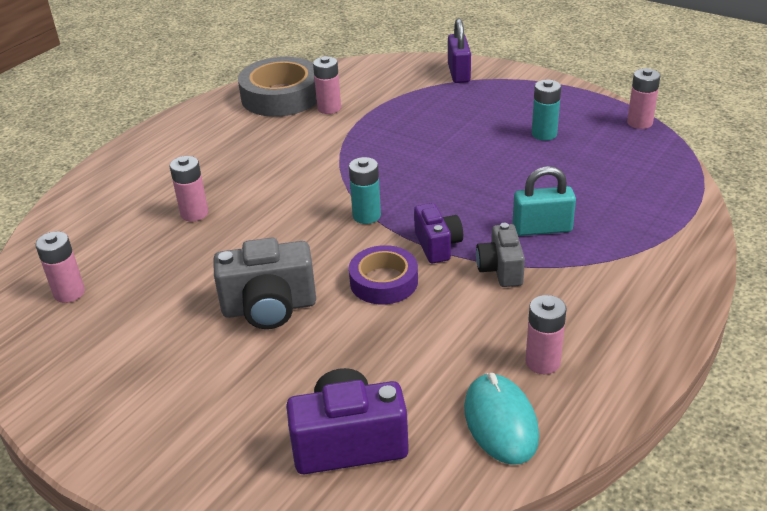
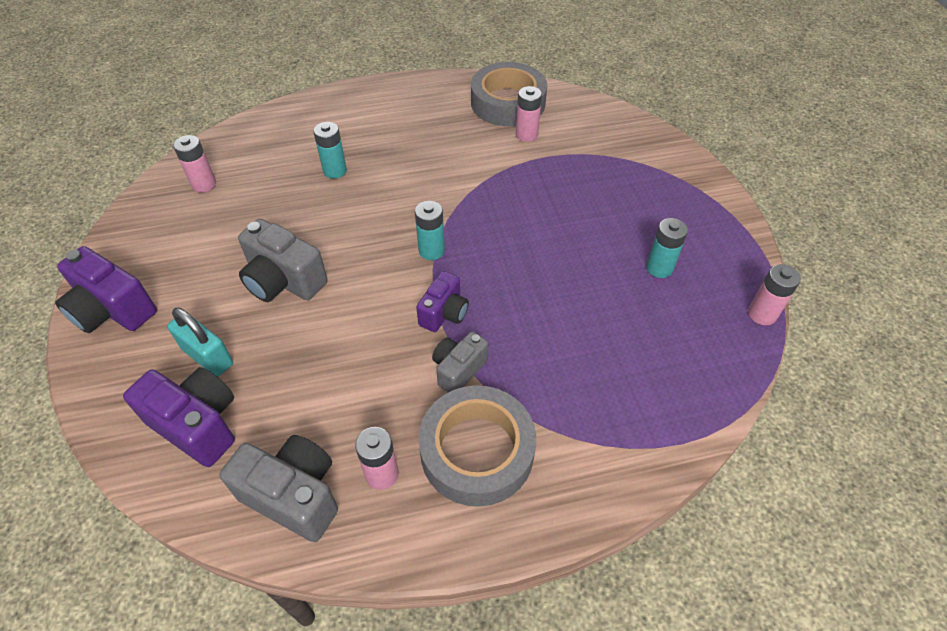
camera: 40 degrees right, 15 degrees up
pink battery [170,156,208,221] -> turquoise battery [313,122,347,179]
purple tape [349,245,418,304] -> none
purple padlock [448,18,471,83] -> none
turquoise mouse [464,373,539,465] -> grey camera [219,435,338,542]
turquoise padlock [513,166,576,236] -> turquoise padlock moved to [167,308,233,377]
none -> purple camera [55,246,157,333]
none -> grey tape [418,385,536,507]

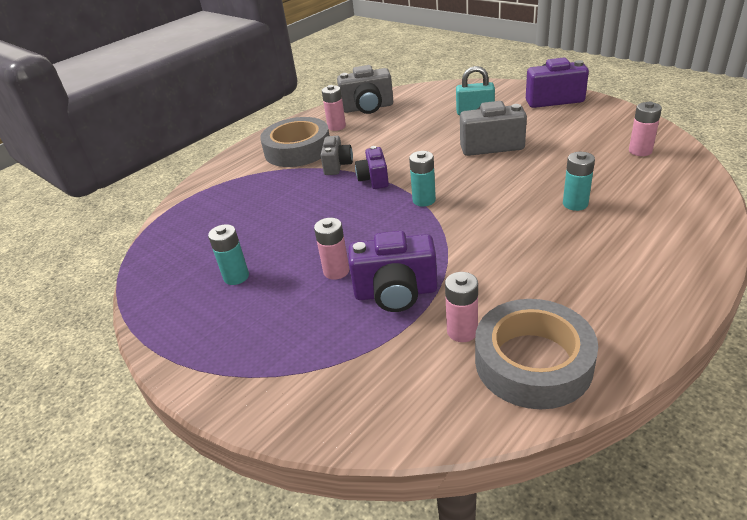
camera: 150 degrees right, 15 degrees down
purple camera [123,367,235,467] -> purple camera moved to [349,231,438,312]
pink battery [748,264,801,325] -> pink battery moved to [314,218,349,280]

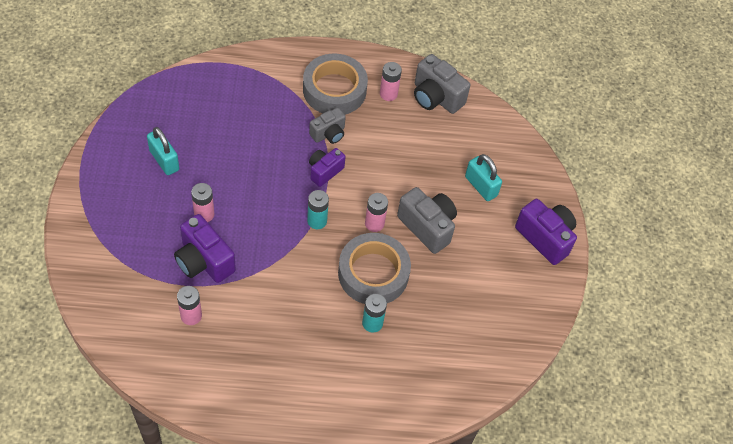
camera: 40 degrees right, 20 degrees up
turquoise battery [208,224,249,285] -> turquoise padlock [147,127,179,175]
grey tape [475,299,598,409] -> grey tape moved to [338,233,411,304]
pink battery [629,102,662,156] -> pink battery moved to [365,193,388,232]

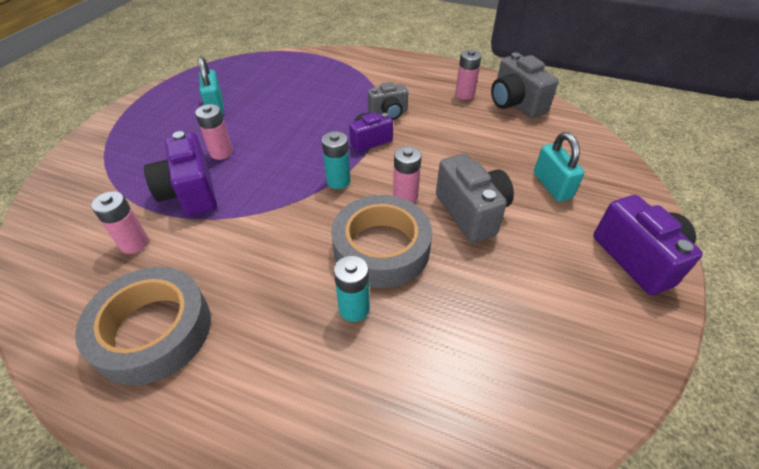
camera: 25 degrees right, 10 degrees down
grey tape [303,54,368,115] -> grey tape moved to [75,267,211,386]

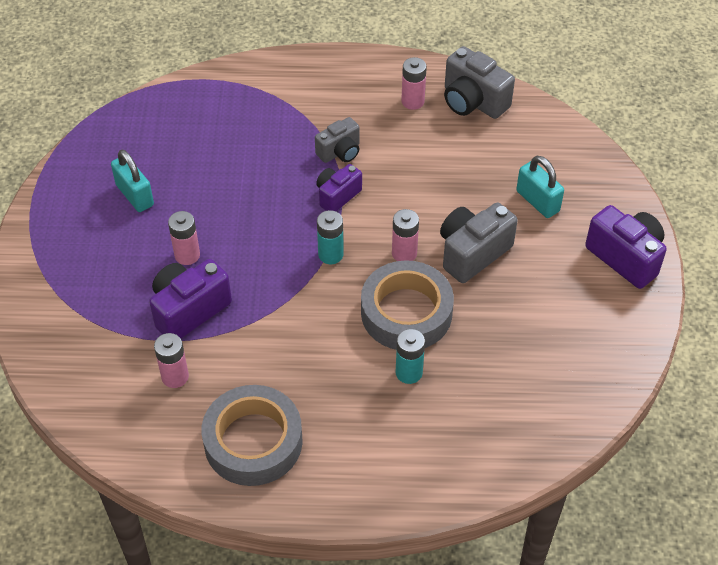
camera: 20 degrees left, 5 degrees up
purple camera [144,131,217,216] -> purple camera turned 90 degrees clockwise [149,259,232,338]
grey camera [436,154,514,243] -> grey camera turned 90 degrees counterclockwise [440,203,518,283]

